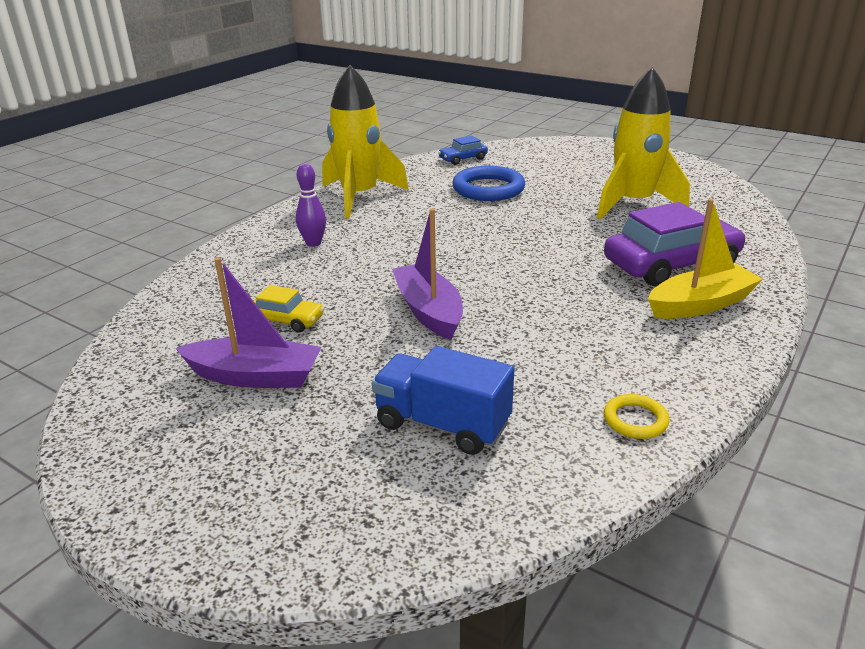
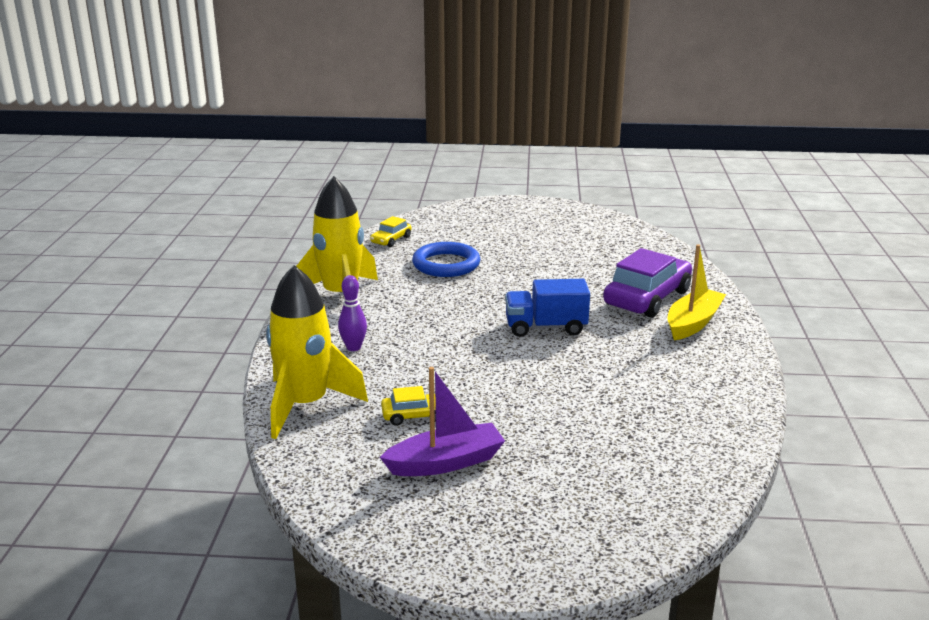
camera: 30 degrees left, 5 degrees down
blue truck [372,346,514,455] -> blue truck moved to [505,279,590,337]
purple boat [392,209,463,340] -> none
blue car [438,136,488,165] -> yellow car [370,216,411,247]
yellow rocket [597,67,690,220] -> yellow rocket moved to [266,265,368,439]
yellow ring [604,394,669,439] -> none

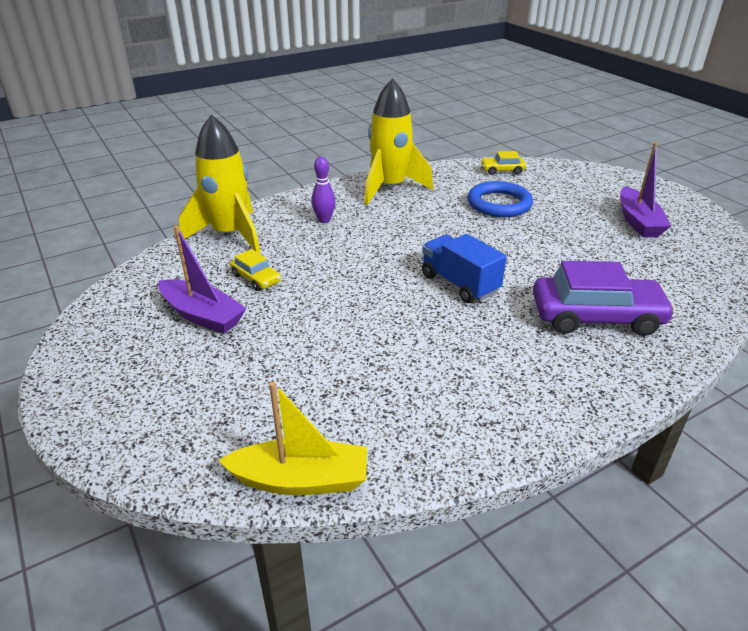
camera: 55 degrees right, 10 degrees up
yellow boat [668,244,726,340] -> yellow boat moved to [218,382,367,495]
none -> purple boat [620,142,671,237]

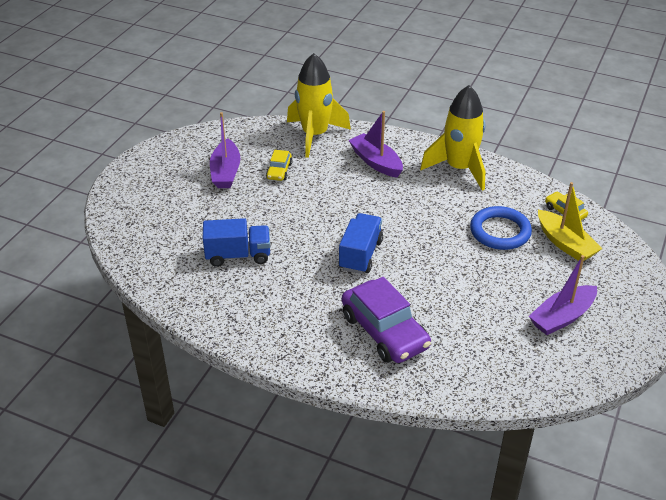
camera: 55 degrees right, 5 degrees up
yellow boat [218,382,367,495] -> yellow boat moved to [538,182,603,261]
purple bowling pin [311,157,336,223] -> purple boat [348,111,403,178]
none -> blue truck [203,218,270,267]

